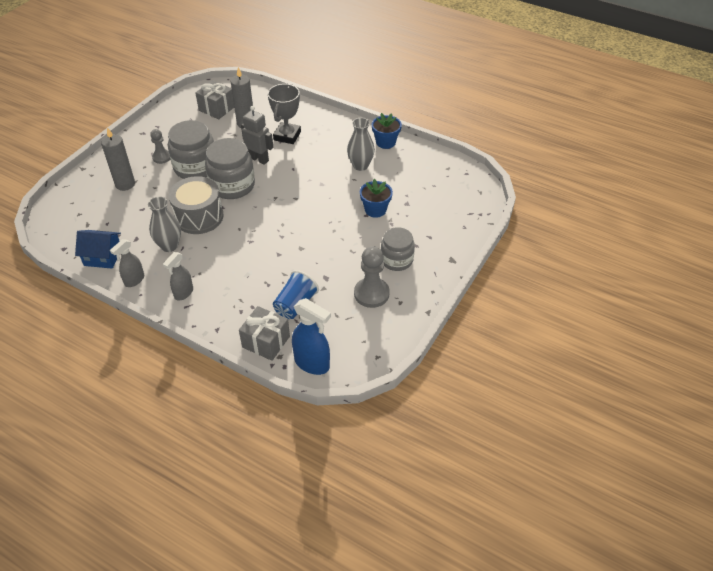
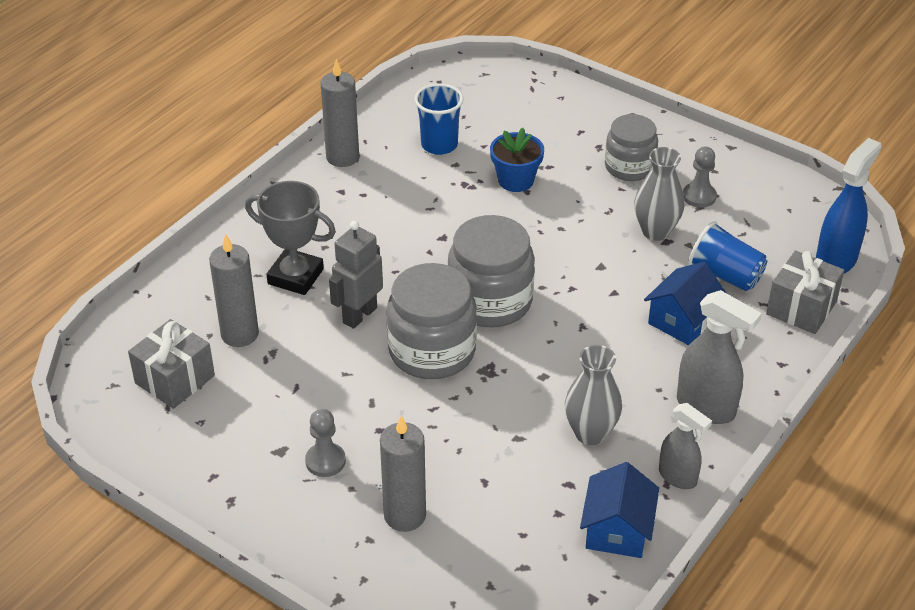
camera: 85 degrees left, 5 degrees down
grey spray bottle [163,252,193,301] -> grey spray bottle [677,290,762,424], size x1.55
grey jar [168,120,214,179] -> grey jar moved to [448,215,535,328]
grey drum [169,176,224,234] -> none
grey vase [347,118,375,171] -> grey vase moved to [634,147,685,241]
grey pawn [354,246,390,308] -> grey pawn [683,147,717,208], size x0.63
blue flower pot [372,113,402,149] -> grey candle [320,59,359,167]
none -> blue cup [414,83,464,155]
none -> blue house [644,262,726,345]

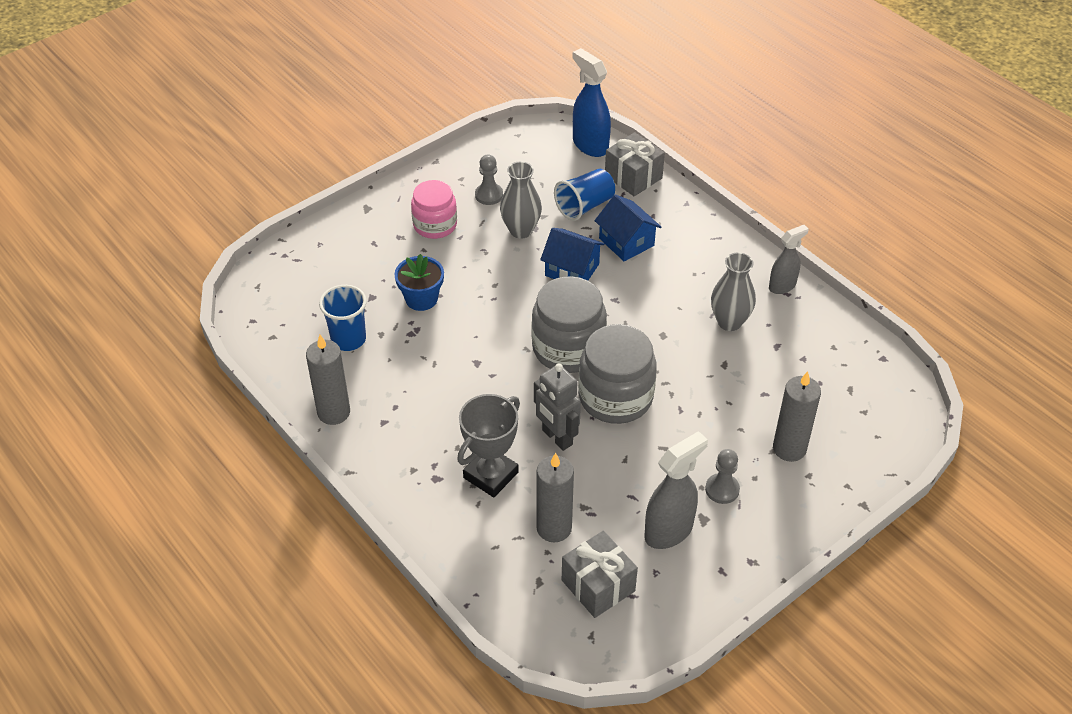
camera: 75 degrees left, 5 degrees up
blue house [580,462,659,558] -> blue house moved to [540,228,605,280]
grey jar [605,114,658,181] -> pink jar [411,180,457,239]
grey spray bottle [677,290,762,424] -> grey spray bottle moved to [644,431,708,549]

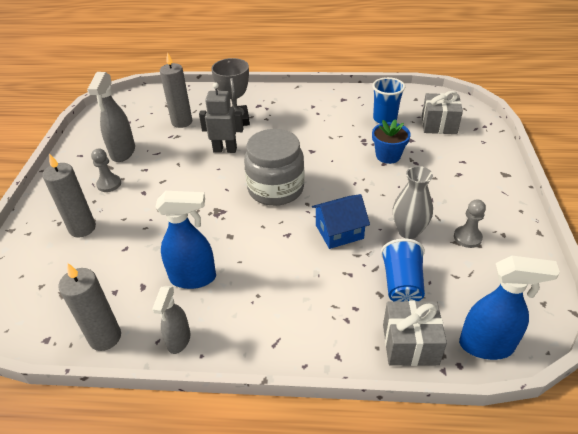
camera: 135 degrees right, 5 degrees down
grey candle [306,335,350,425] -> grey candle moved to [58,263,121,351]
pink jar [411,180,457,239] -> none
grey gift [562,531,638,618] -> grey gift moved to [422,91,463,134]
grey jar [578,324,657,424] -> none
blue house [594,194,661,261] -> none
grey vase [711,252,756,331] -> blue spray bottle [155,191,216,289]

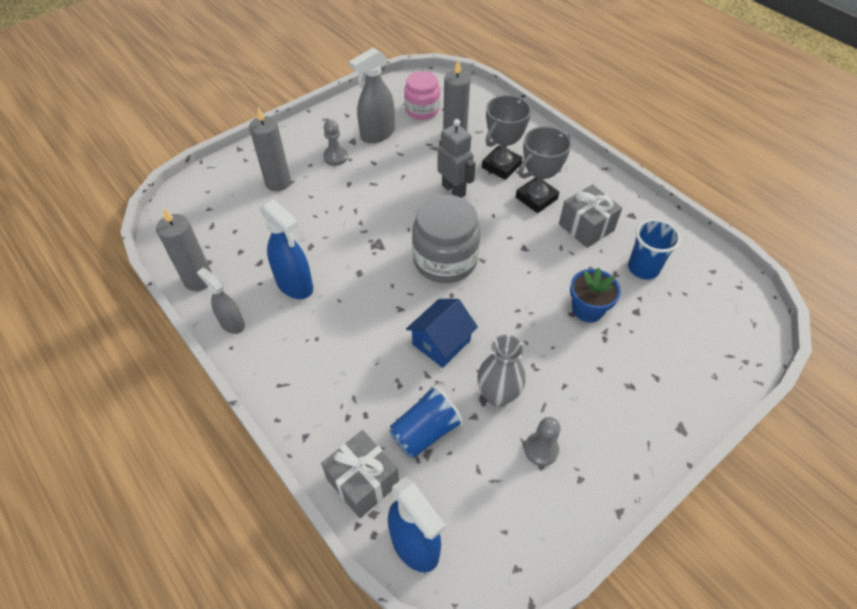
camera: 45 degrees right, 10 degrees up
grey spray bottle [152,286,191,354] -> grey spray bottle turned 75 degrees clockwise [197,268,245,334]
blue house [312,194,370,249] -> blue house turned 75 degrees counterclockwise [406,299,478,368]
grey gift [422,91,463,134] -> grey gift moved to [559,185,622,248]
none -> pink jar [404,71,440,120]
none -> grey trophy [516,126,571,213]

